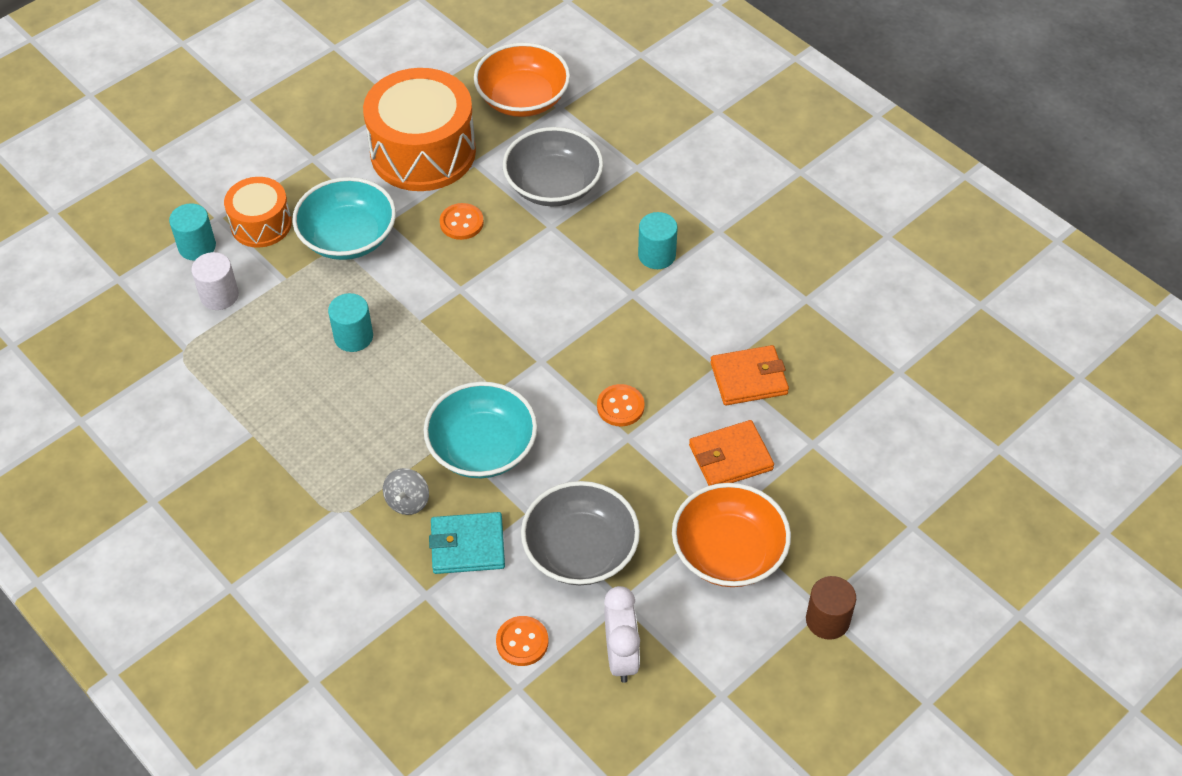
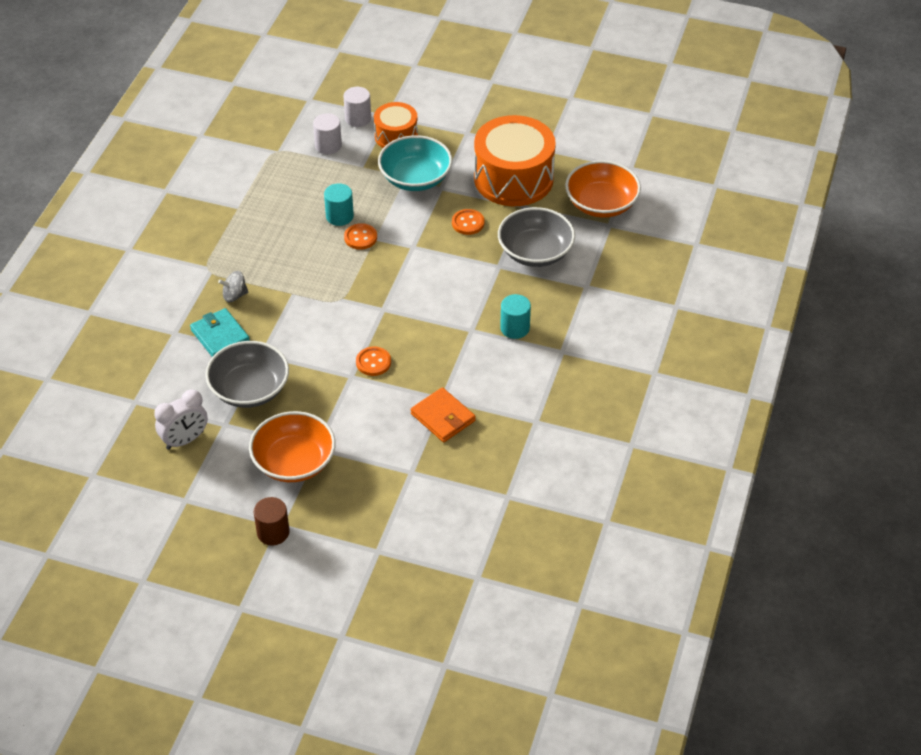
camera: 60 degrees right, 5 degrees down
turquoise cylinder [169,203,216,261] -> white cylinder [343,87,371,127]
turquoise bowl [423,382,538,478] -> none
orange button [496,616,549,666] -> orange button moved to [344,223,377,250]
orange wallet [689,420,774,486] -> none

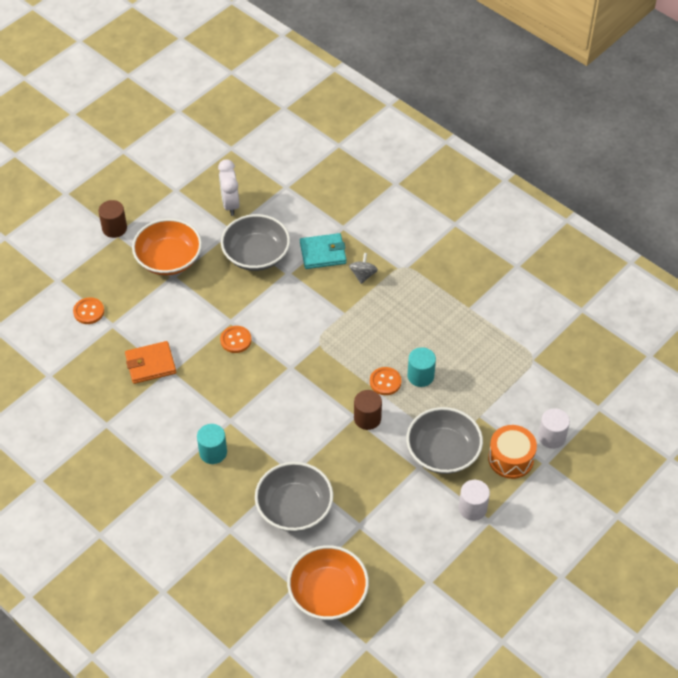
camera: 115 degrees right, 5 degrees up
white cylinder [313,113,342,154] -> white cylinder moved to [459,480,490,521]
turquoise bowl [378,135,452,191] -> grey bowl [406,407,483,474]
orange button [452,209,484,235] -> orange button moved to [73,297,104,324]
orange drum [474,115,556,206] -> none
none -> brown cylinder [354,390,382,430]

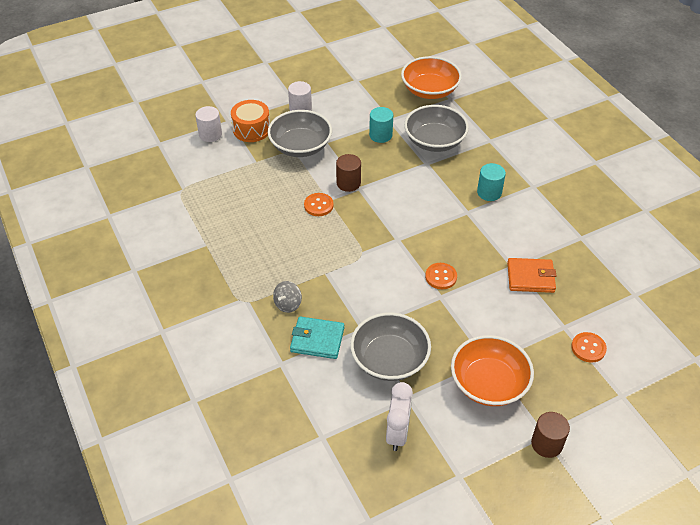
camera: 160 degrees left, 5 degrees down
turquoise cylinder [407,347,436,387] -> turquoise cylinder moved to [369,107,393,143]

